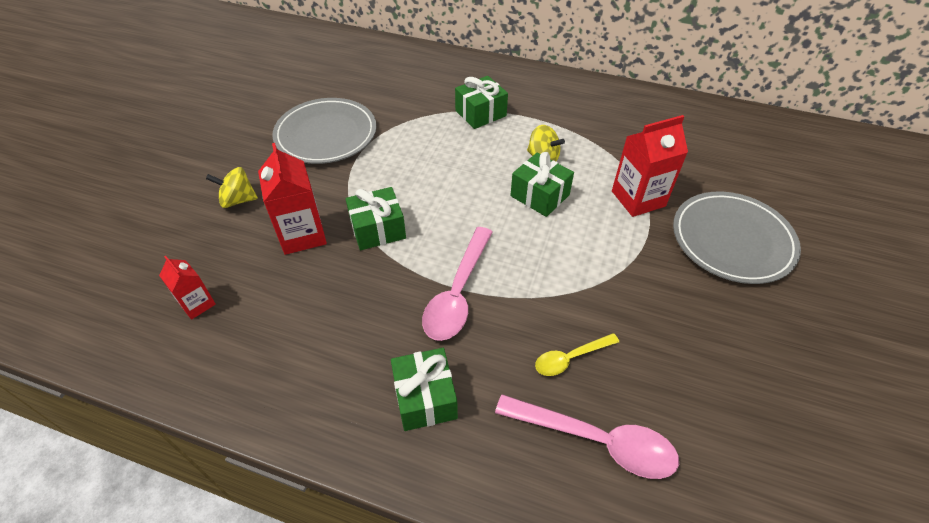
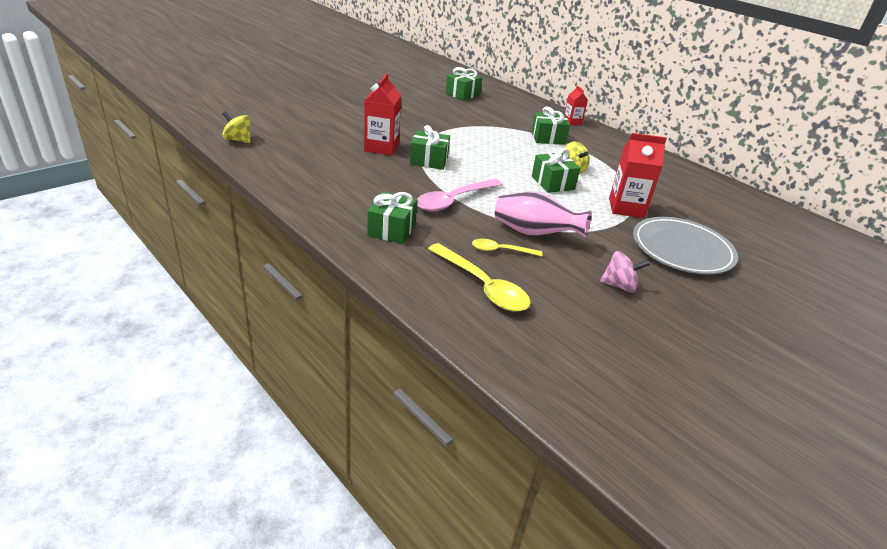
camera: 25 degrees right, 15 degrees down
red carton [159,256,216,320] -> red carton moved to [564,86,588,125]
yellow spinning top [206,167,258,208] -> yellow spinning top moved to [222,112,251,143]
grey plate [272,98,376,164] -> none
pink spoon [495,394,679,479] -> yellow spoon [428,243,531,312]
none -> green gift [445,67,482,101]
none -> pink vase [495,191,592,238]
none -> pink spinning top [600,251,650,292]

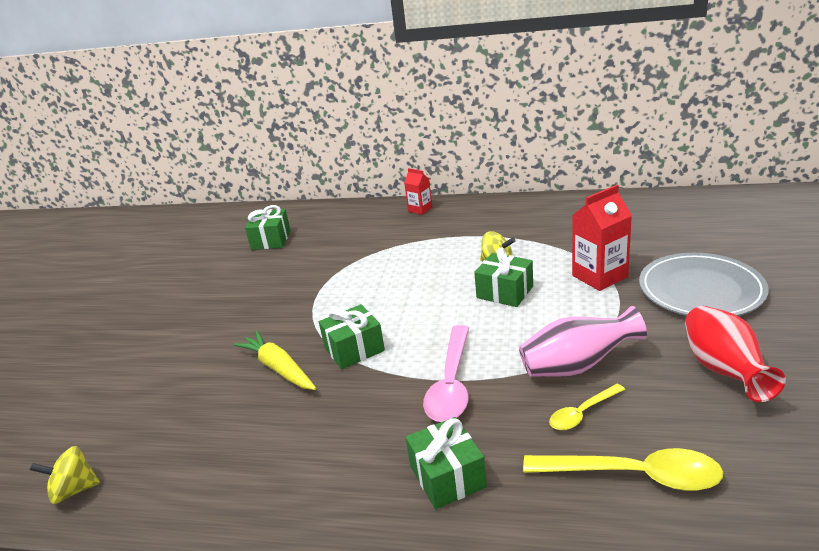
camera: 30 degrees left, 5 degrees down
red carton [364,73,401,156] -> yellow carrot [234,331,316,390]
green gift [531,107,570,145] -> none
pink spinning top [600,251,650,292] -> red vase [685,306,786,402]

